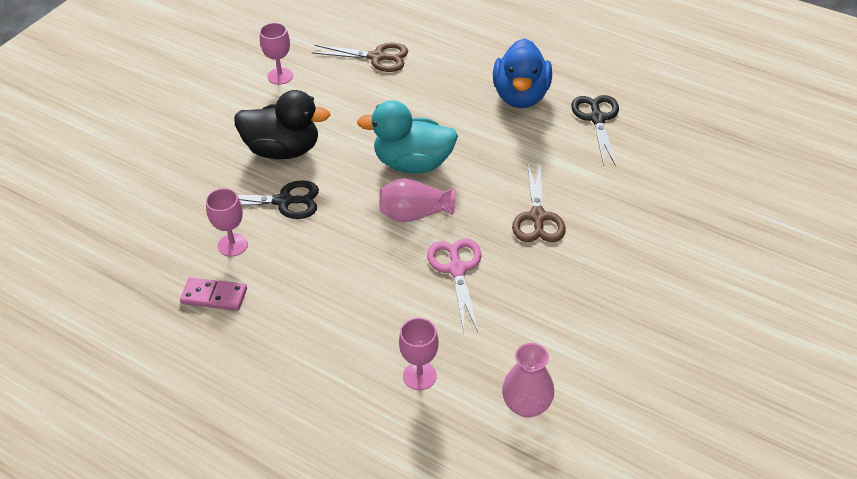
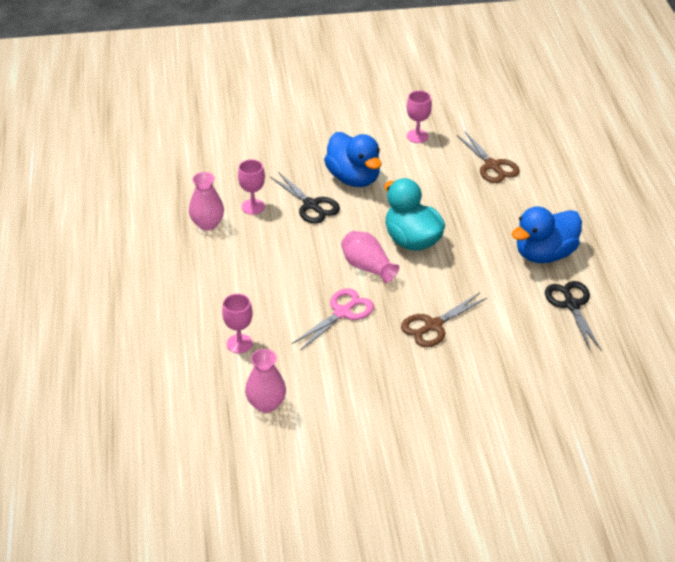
camera: 50 degrees right, 5 degrees down
pink domino [180,277,247,311] -> pink vase [189,172,224,231]
black duck [234,90,330,159] -> blue duck [324,132,382,187]
black scissors [571,95,619,166] -> black scissors turned 60 degrees counterclockwise [545,281,601,350]

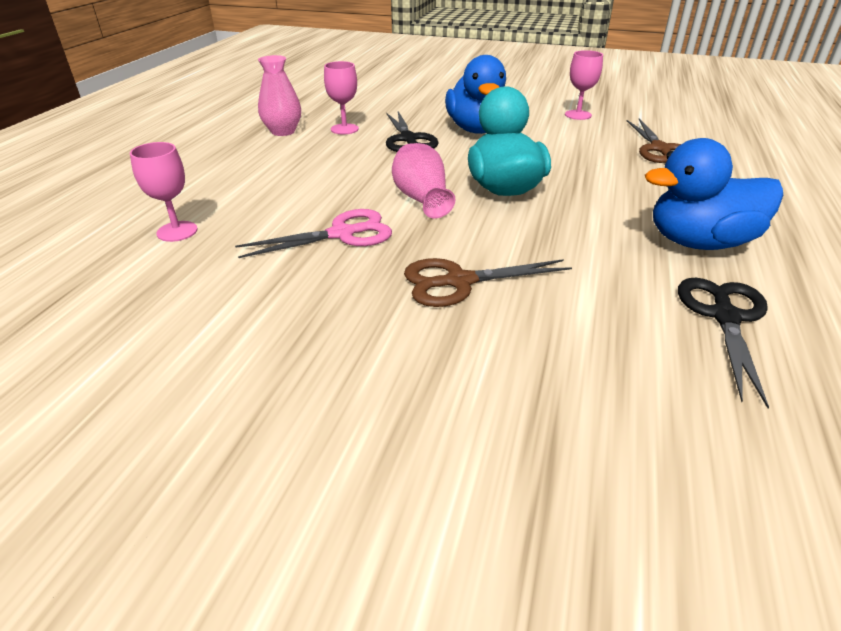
camera: 25 degrees right, 5 degrees down
pink vase [245,349,286,413] -> none

